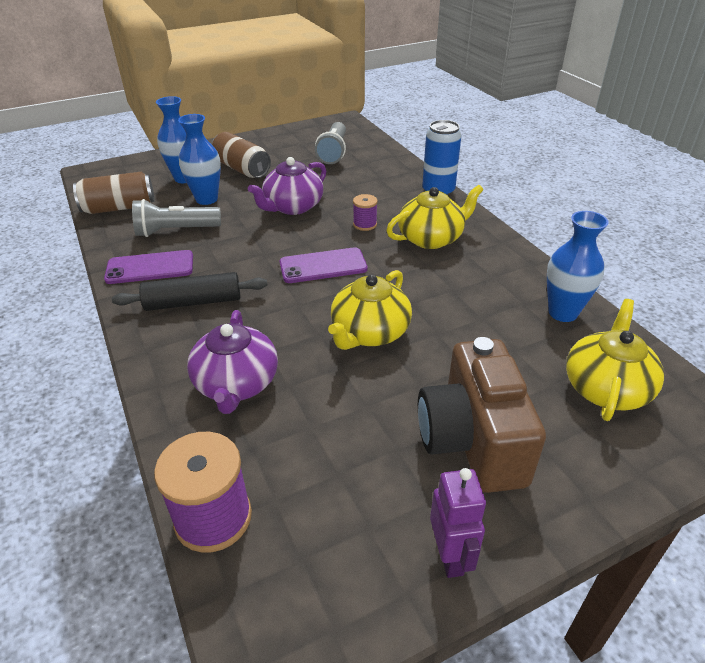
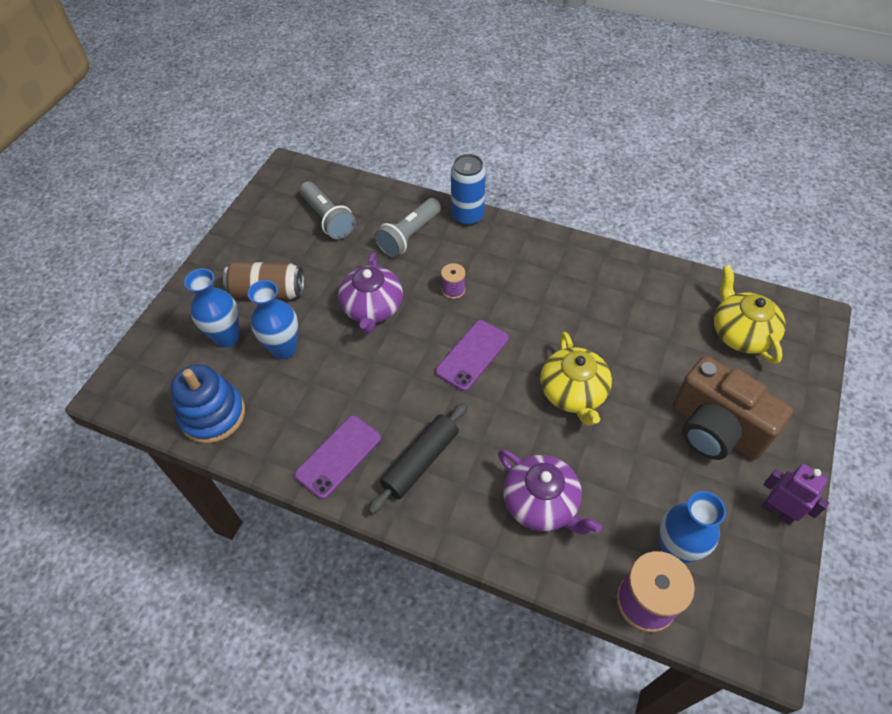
camera: 40 degrees left, 15 degrees up
brown can [73,172,155,214] -> blue stacking toy [171,364,245,443]
grey flashlight [132,199,221,237] -> grey flashlight moved to [375,198,441,258]
yellow teapot [386,185,483,249] -> none
blue vase [547,211,609,322] -> blue vase moved to [660,491,726,563]

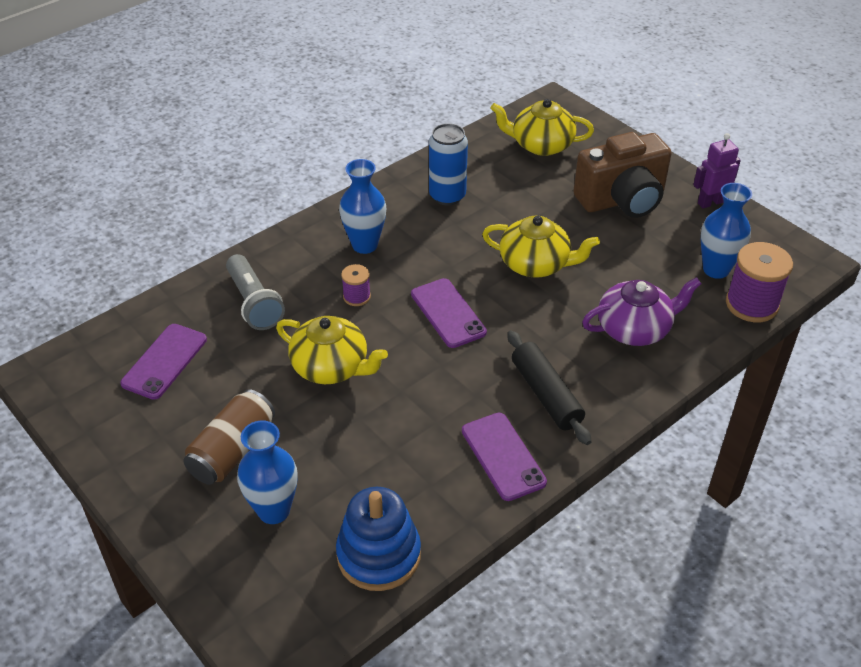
camera: 65 degrees left, 10 degrees down
blue vase [248,280,298,359] -> blue vase moved to [339,159,386,254]
grey flashlight [300,181,355,239] -> purple phone [120,324,207,400]
purple teapot [338,252,403,334] -> yellow teapot [276,316,388,384]
blue can [451,154,486,226] -> blue can moved to [429,123,468,206]

